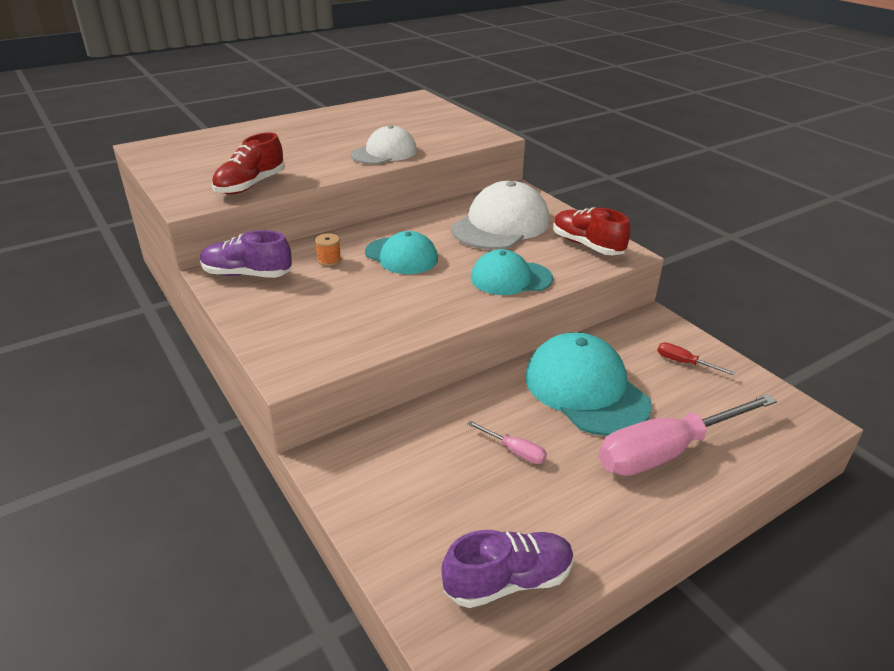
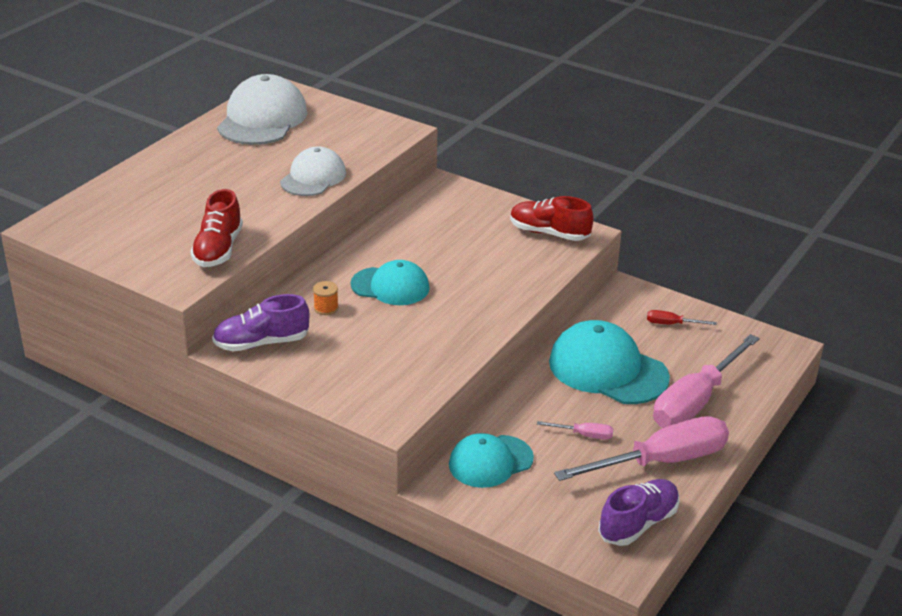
camera: 25 degrees left, 0 degrees up
white cap [451,181,550,250] -> white cap moved to [217,74,308,145]
turquoise cap [471,249,553,295] -> turquoise cap moved to [449,433,534,488]
none -> pink screwdriver [554,416,729,481]

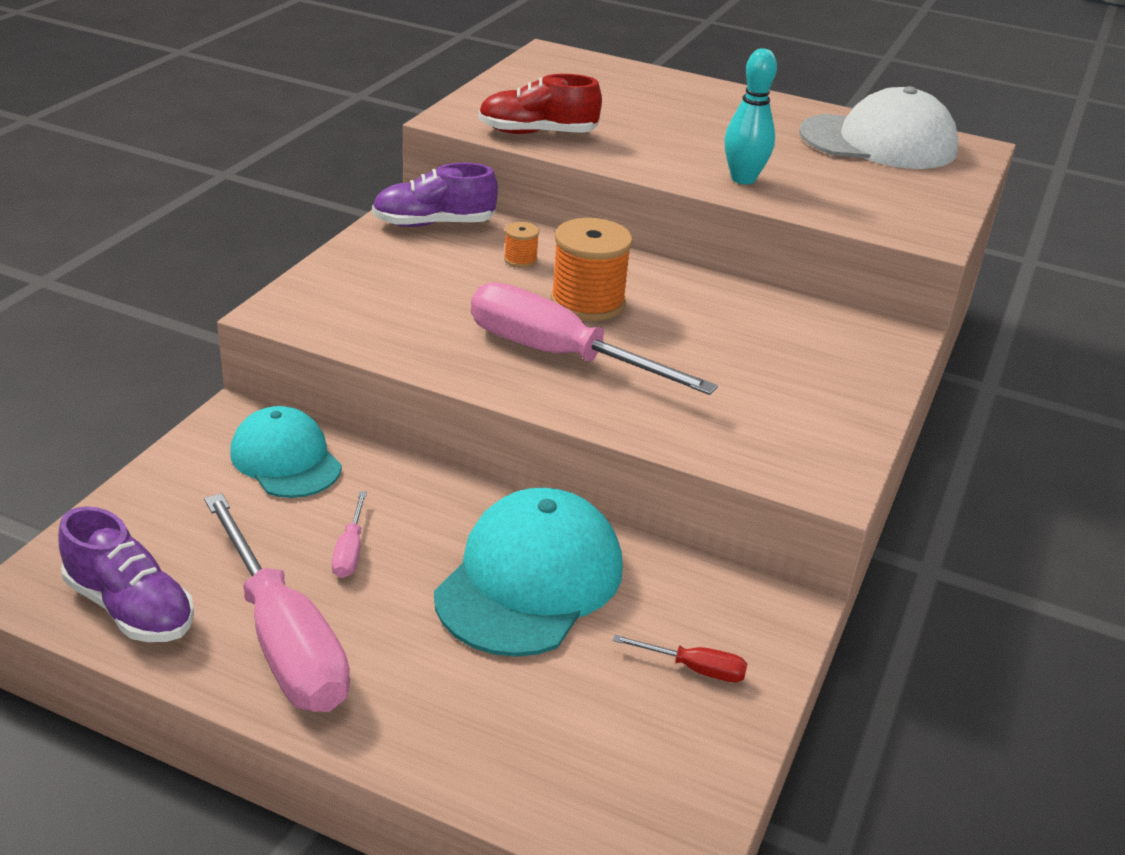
camera: 80 degrees right, 0 degrees up
purple shoe [212,294,309,351] -> purple shoe turned 75 degrees counterclockwise [372,162,498,227]
white cap [280,146,346,196] -> turquoise bowling pin [724,48,777,184]
turquoise cap [351,260,430,305] -> orange spool [551,218,633,321]
red shoe [510,196,594,241] -> none
red screwdriver [647,310,716,325] -> red screwdriver turned 105 degrees clockwise [613,635,747,682]
pink screwdriver [653,334,760,428] -> pink screwdriver moved to [471,282,718,395]

